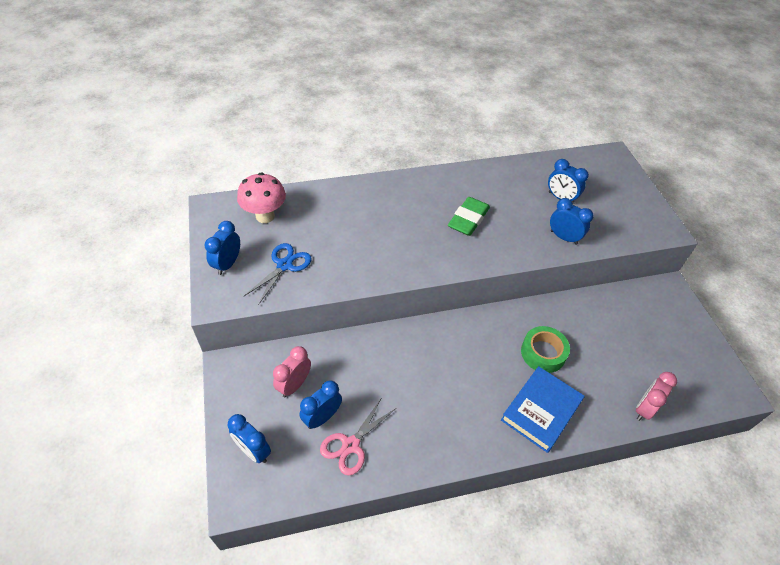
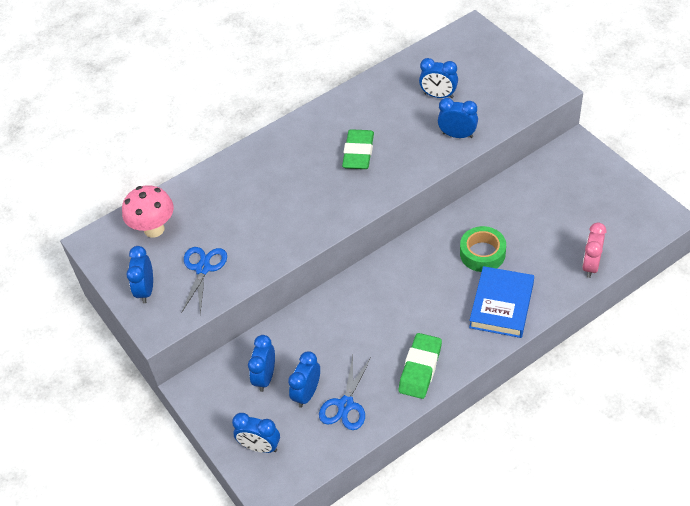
camera: 15 degrees left, 0 degrees up
pink clock [273,346,311,398] -> blue clock [248,335,275,392]
pink scissors [320,399,395,476] -> blue scissors [319,355,371,430]
none -> green eraser [399,333,442,399]

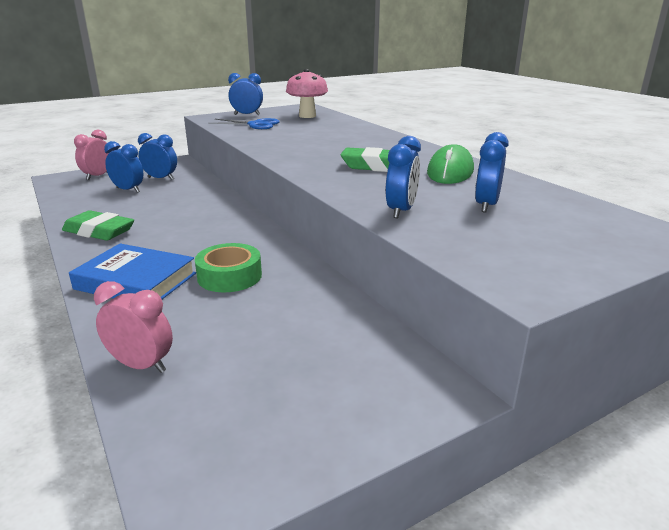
camera: 90 degrees right, 25 degrees down
blue clock [232,413,280,453] -> pink clock [74,130,109,180]
blue scissors [319,355,371,430] -> none
none -> green mouse [427,144,474,184]

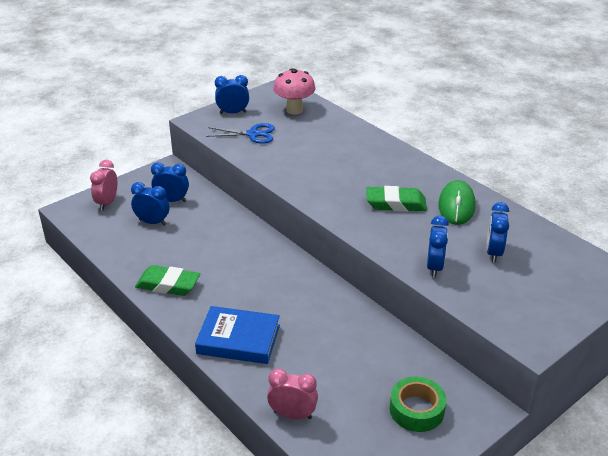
camera: 10 degrees left, 10 degrees up
green tape [195,243,262,292] -> green tape moved to [390,377,446,432]

